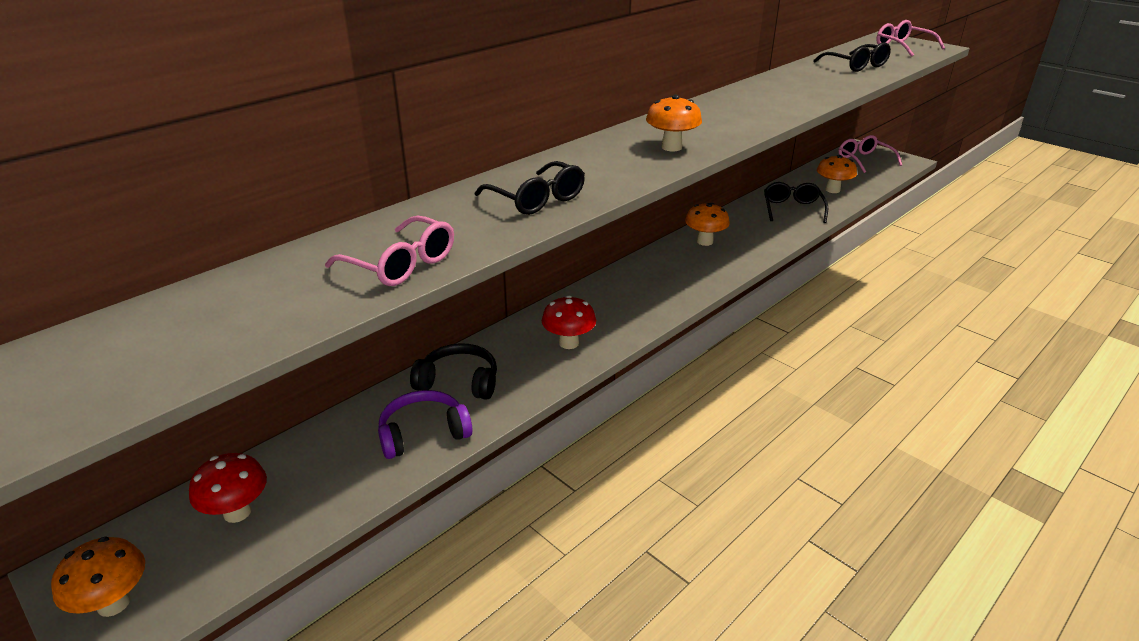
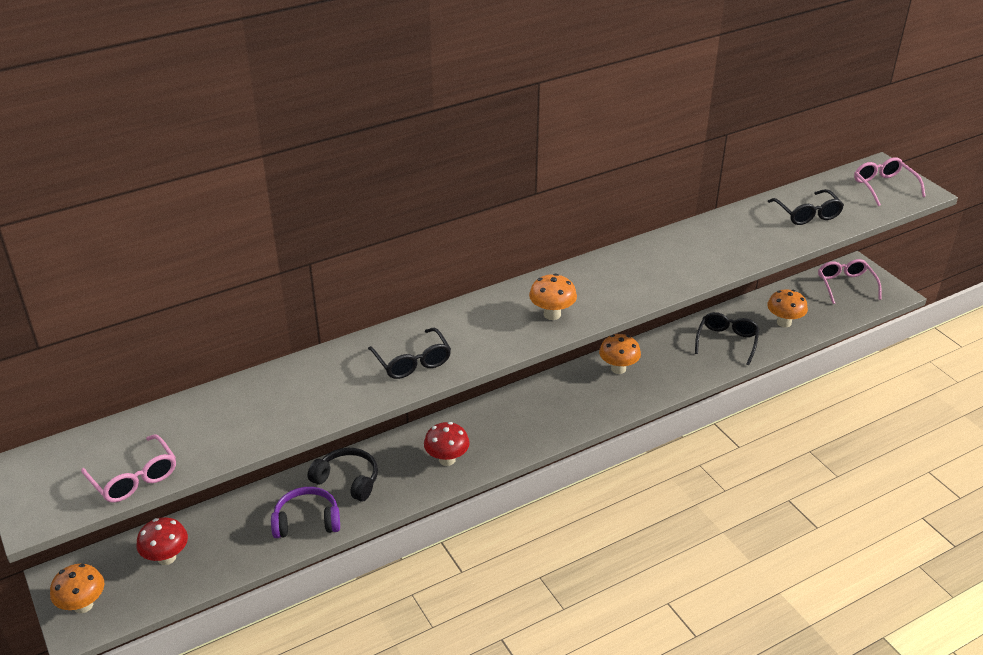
camera: 15 degrees right, 5 degrees up
pink glasses [325,215,454,286] -> pink glasses moved to [81,434,176,503]

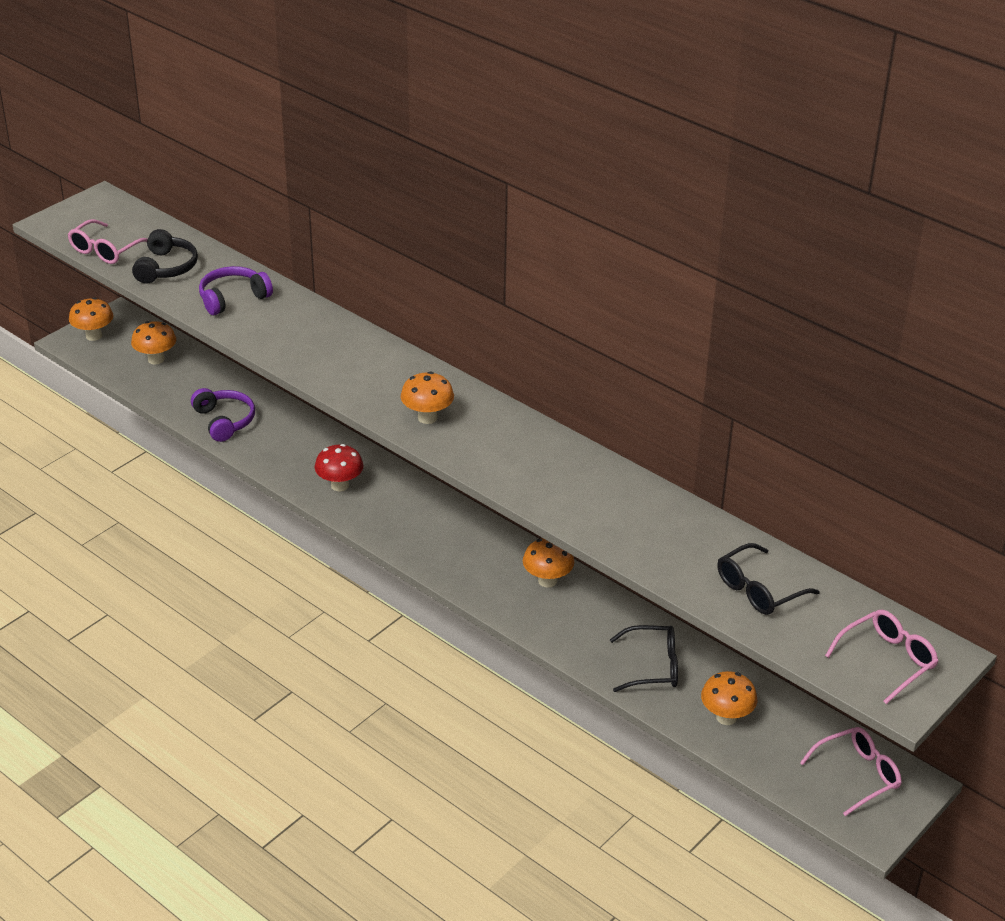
camera: 70 degrees right, 0 degrees up
red mushroom [137,517,188,565] -> orange mushroom [131,321,176,365]
black headphones [308,448,378,502] -> black headphones moved to [132,229,198,284]
black glasses [368,328,451,379] -> none
none -> purple headphones [199,266,273,315]

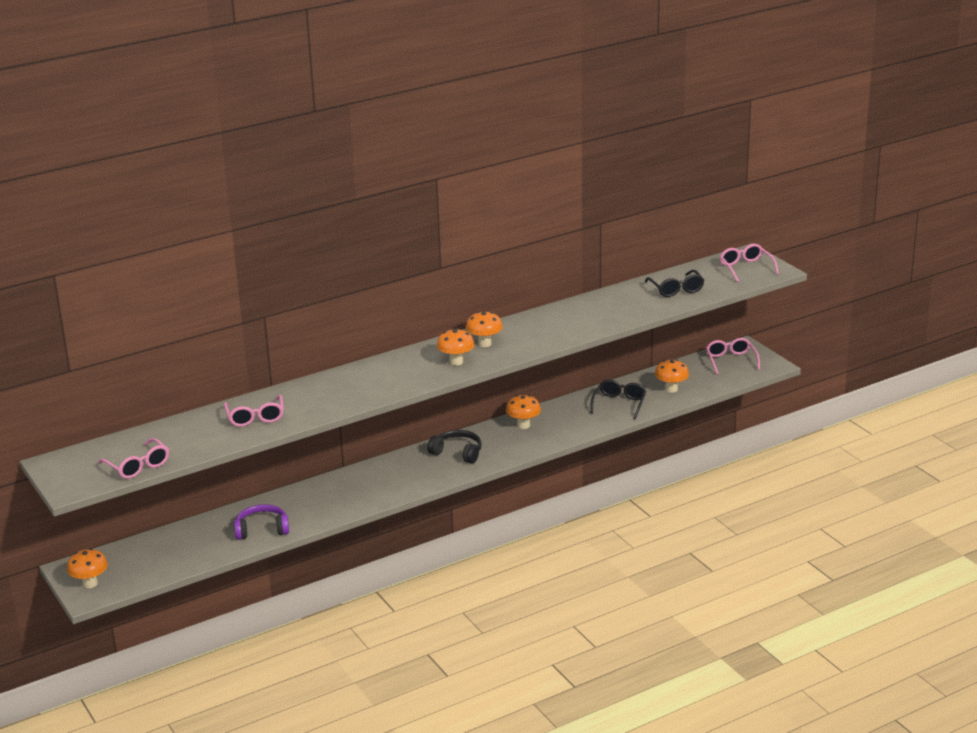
camera: 70 degrees left, 10 degrees down
orange mushroom [131,321,176,365] -> orange mushroom moved to [466,311,503,347]
black headphones [132,229,198,284] -> black headphones moved to [427,430,482,464]
purple headphones [199,266,273,315] -> pink glasses [224,395,284,427]
red mushroom [315,444,364,491] -> none

